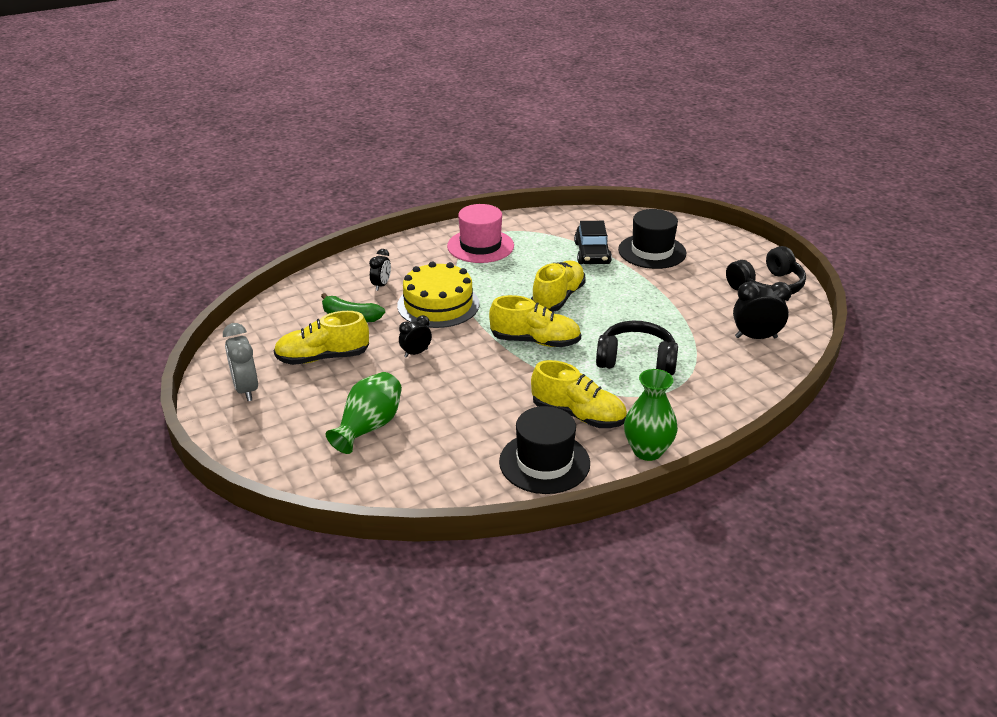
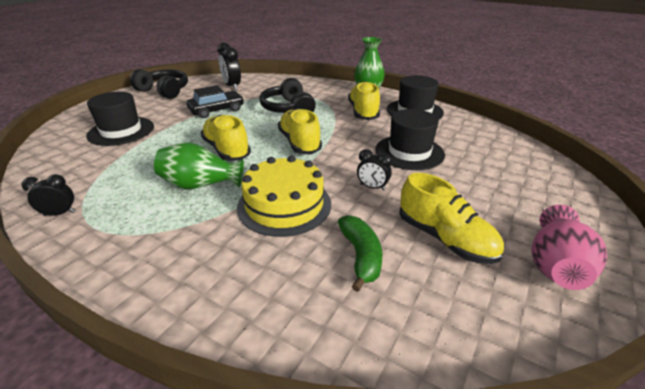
camera: 120 degrees left, 0 degrees up
grey clock [223,323,258,401] -> pink vase [531,205,607,290]
green vase [326,372,402,454] -> green vase moved to [154,143,244,189]
black clock [369,249,391,291] -> black clock moved to [22,174,76,216]
pink hat [447,204,514,263] -> none
yellow shoe [531,261,586,312] -> yellow shoe turned 60 degrees clockwise [201,115,251,161]
black car [574,221,612,264] -> black car moved to [187,85,244,118]
none -> black hat [375,109,445,170]

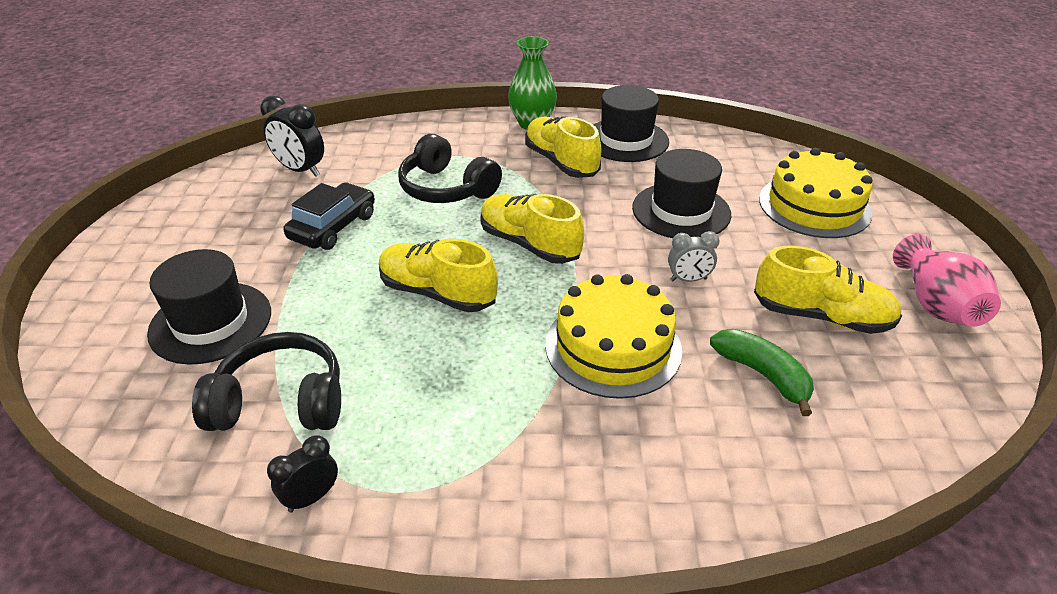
camera: 30 degrees left, 5 degrees up
black headphones [130,69,188,99] -> black headphones moved to [192,332,341,431]
green vase [154,143,244,189] -> none
black clock [357,149,392,191] -> grey clock [668,231,720,282]
none -> yellow cake [759,148,873,238]

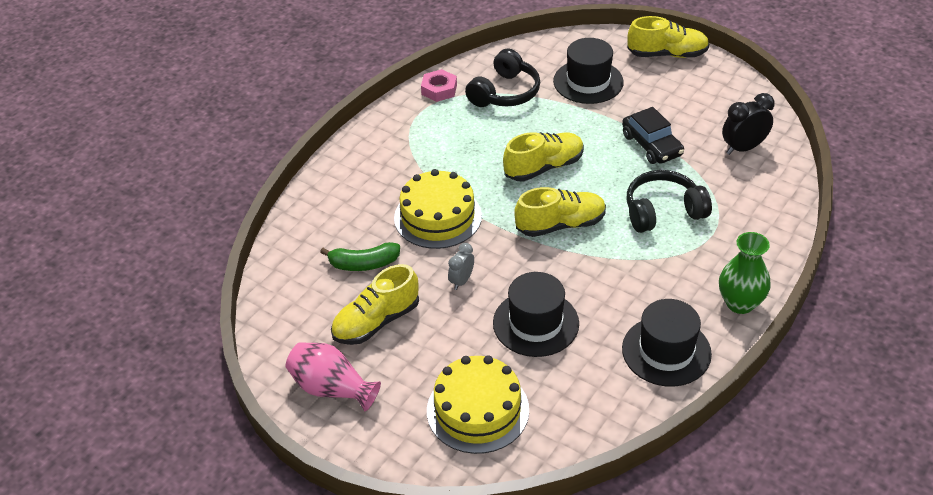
camera: 125 degrees right, 5 degrees up
black clock [267,435,338,512] -> pink nut [421,69,457,102]
yellow shoe [525,116,601,178] -> yellow shoe moved to [627,16,709,58]

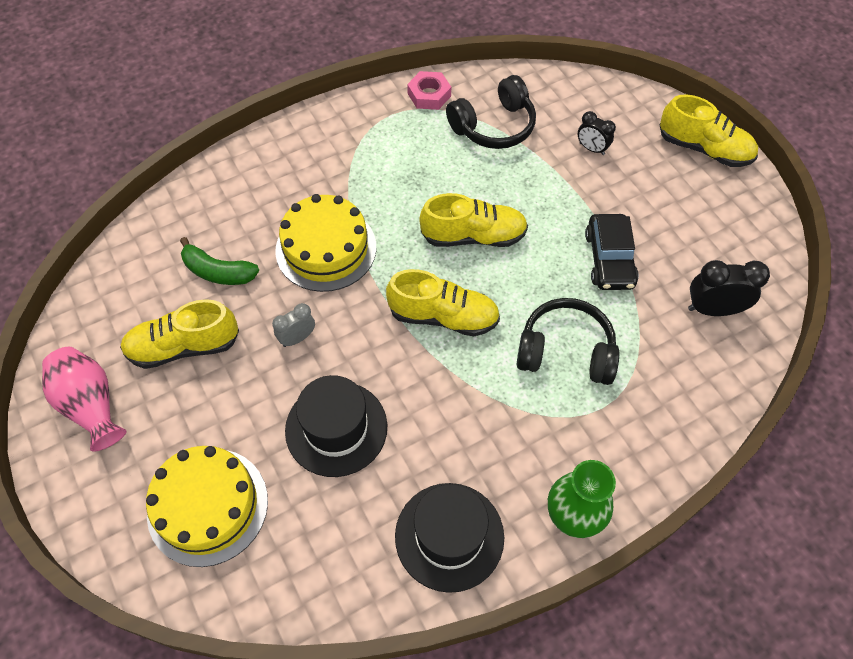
camera: 25 degrees right, 15 degrees up
black hat [553,38,624,104] -> black clock [578,111,616,155]

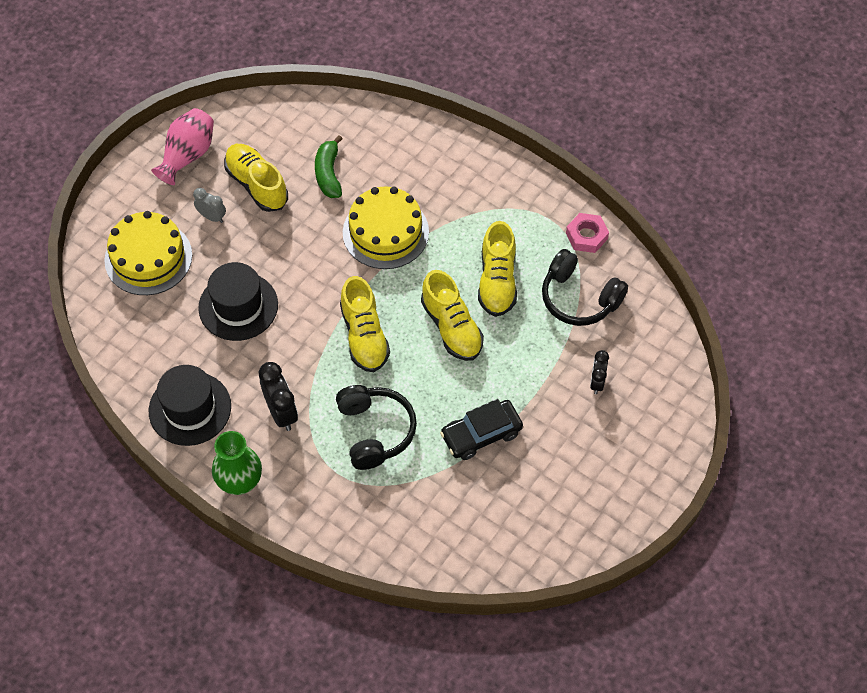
camera: 65 degrees right, 0 degrees up
grey clock [272,303,315,347] -> grey clock moved to [193,188,226,223]
yellow shoe [660,94,758,167] -> yellow shoe moved to [478,221,517,317]
black clock [688,260,770,316] -> black clock moved to [259,362,298,431]

